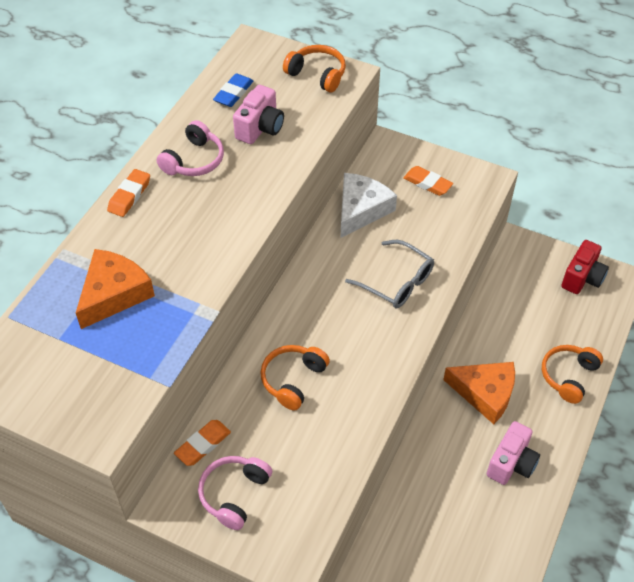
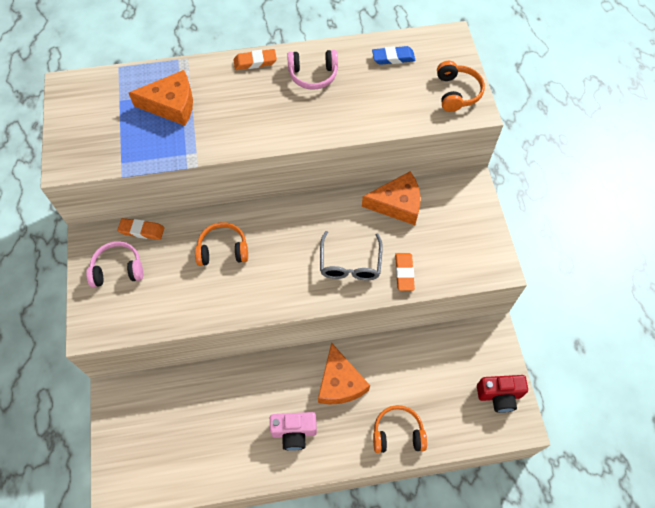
camera: 55 degrees right, 10 degrees up
pink camera [233,85,284,144] -> none
white cheese [341,173,397,238] -> orange cheese [362,171,421,225]
orange eraser [403,166,453,196] -> orange eraser moved to [395,253,415,291]

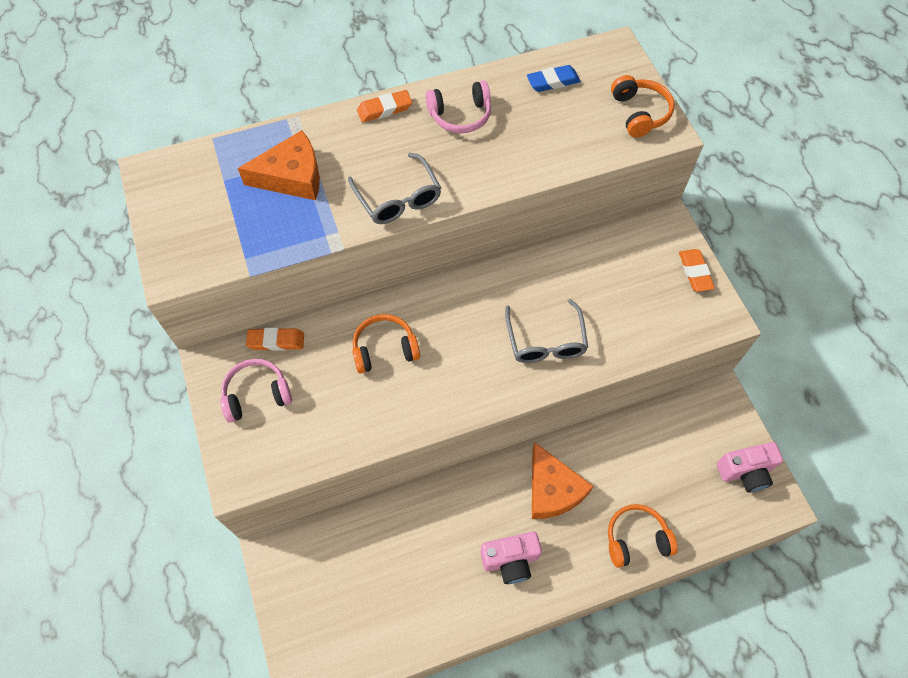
camera: 10 degrees left, 0 degrees up
orange cheese [362,171,421,225] -> none
orange eraser [395,253,415,291] -> orange eraser moved to [679,249,715,292]
red camera [477,375,528,413] -> pink camera [717,442,783,493]
none -> grey glasses [348,153,441,224]

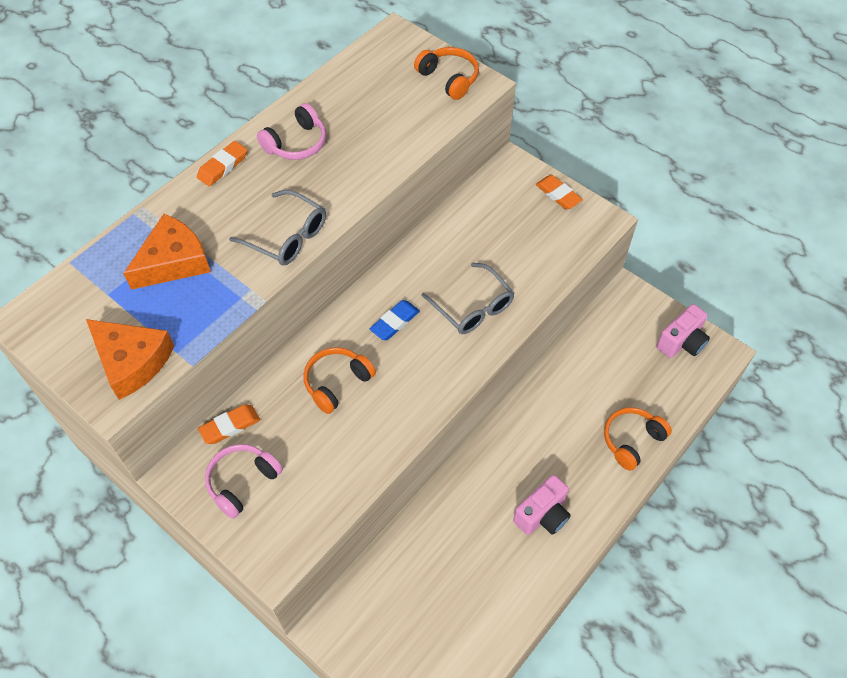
camera: 30 degrees left, 5 degrees down
blue eraser [527,65,581,92] -> blue eraser moved to [370,300,420,340]
orange cheese [532,443,594,519] -> orange cheese moved to [86,319,174,400]

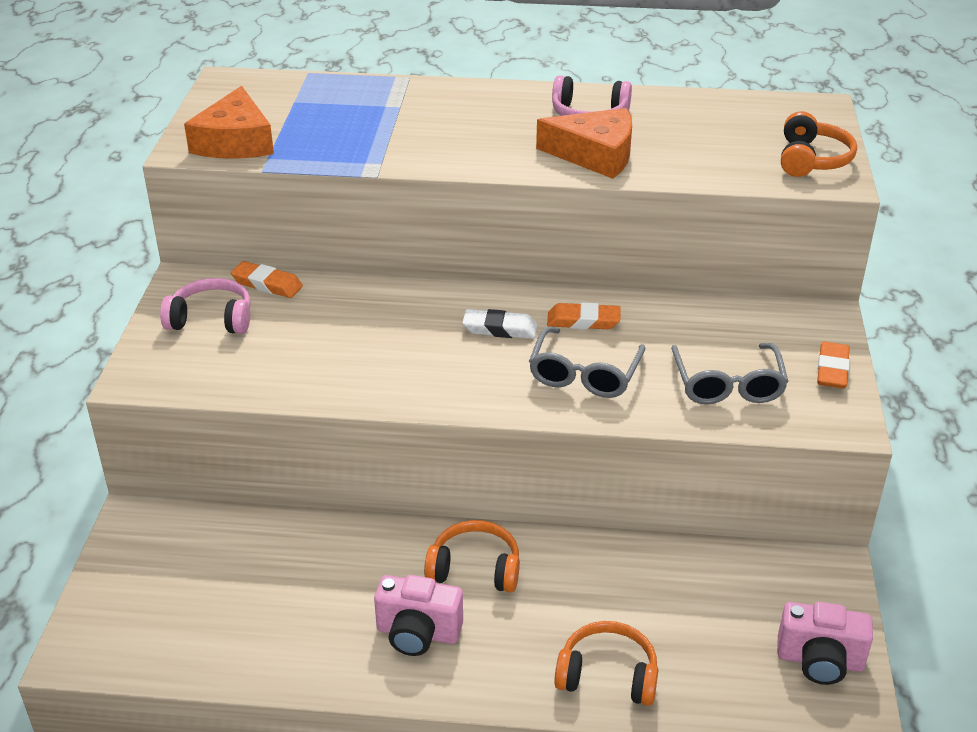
camera: 55 degrees right, 20 degrees down
orange cheese [123,214,211,290] -> orange cheese moved to [536,108,632,179]
orange eraser [197,141,247,186] -> orange eraser moved to [547,302,621,329]
grey glasses [229,190,326,266] -> grey glasses moved to [671,343,788,404]
orange headphones [303,347,376,414] -> orange headphones moved to [424,520,520,592]
blue eraser [370,300,420,340] -> white eraser [462,309,537,339]

